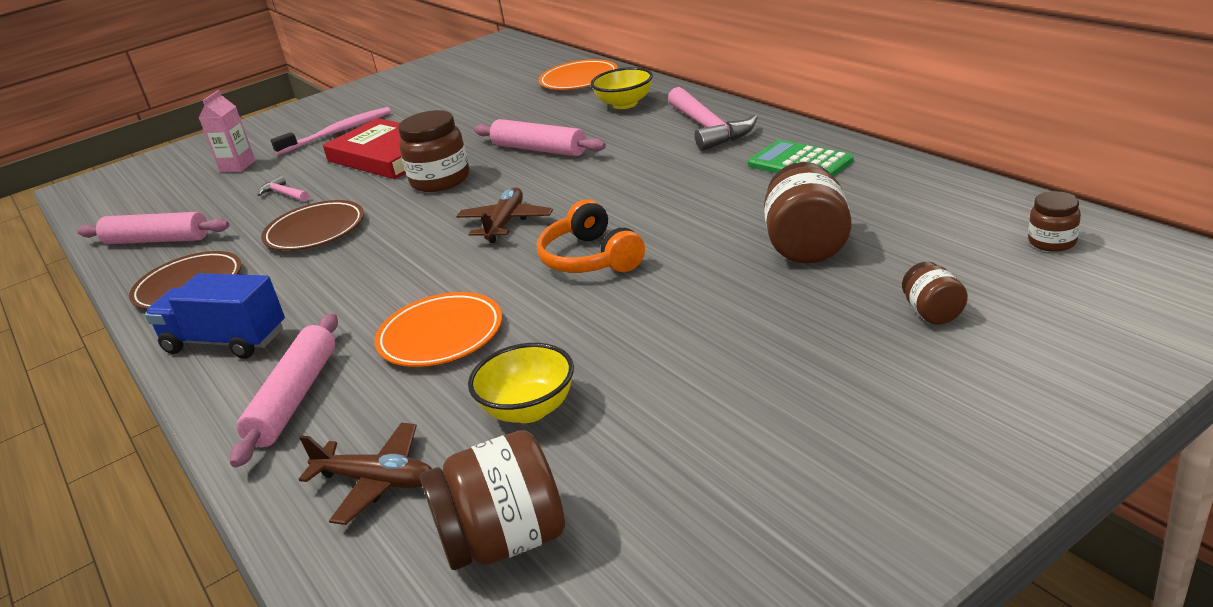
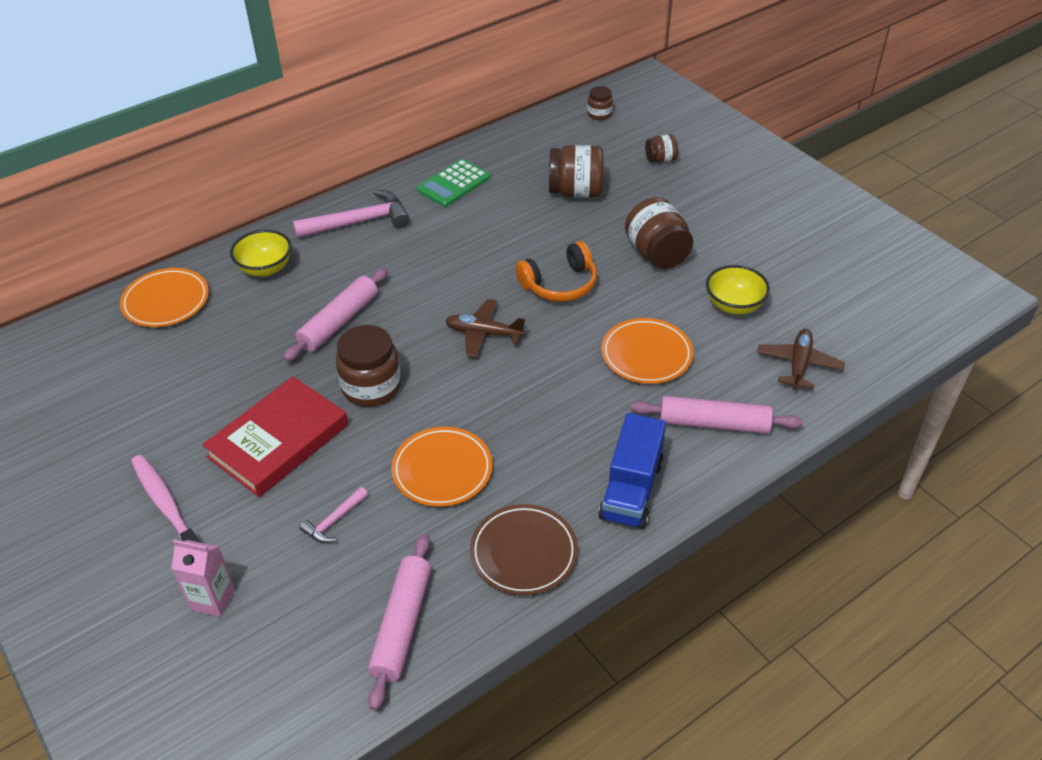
camera: 95 degrees left, 15 degrees up
brown plate [261,200,364,251] -> orange plate [391,427,493,507]
brown jar [420,430,565,570] -> brown jar moved to [625,197,693,269]

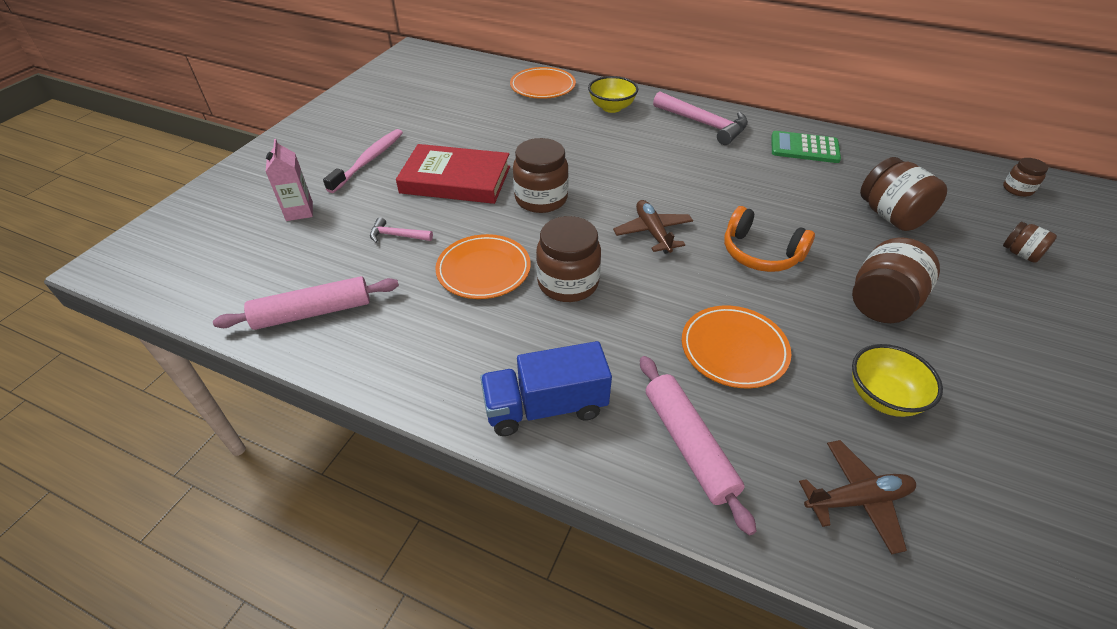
camera: 60 degrees right, 0 degrees up
pink rolling pin [283,268,388,361] -> none
brown plate [470,504,578,596] -> none
none -> brown jar [536,216,601,302]

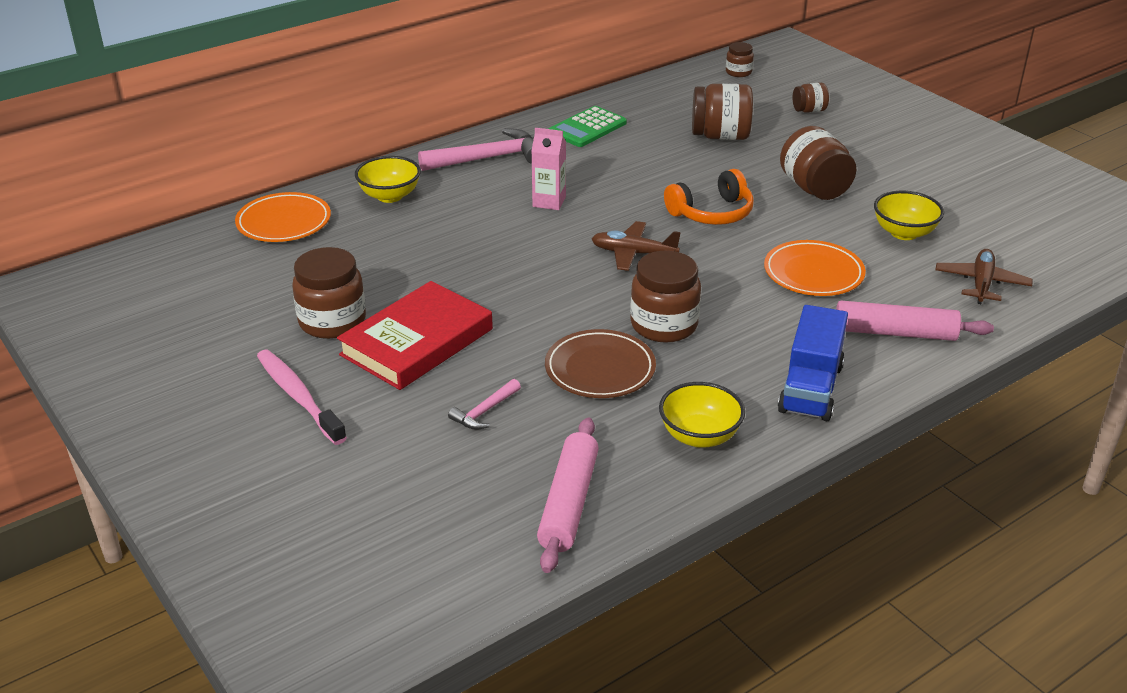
camera: 60 degrees left, 10 degrees down
pink carton [266,139,313,221] -> pink carton moved to [531,128,566,210]
orange plate [435,234,531,299] -> brown plate [545,329,656,398]
brown jar [513,138,569,213] -> brown jar moved to [292,247,366,339]
none -> yellow bowl [659,382,745,448]

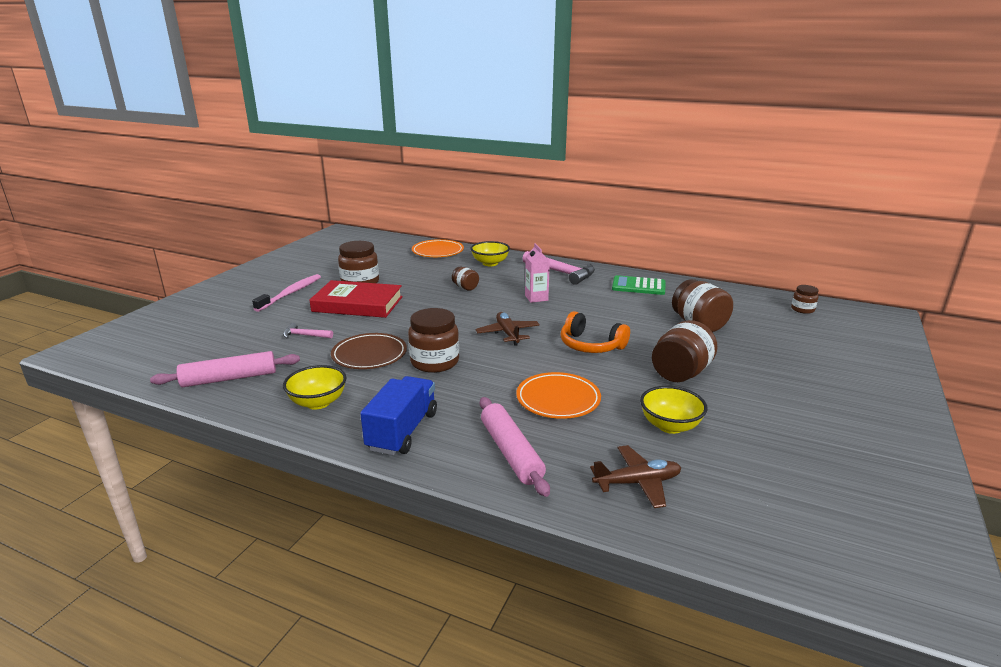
camera: 60 degrees right, 10 degrees down
blue truck [778,305,848,421] -> blue truck turned 120 degrees clockwise [360,376,437,455]
brown jar [793,83,829,113] -> brown jar moved to [452,267,479,291]

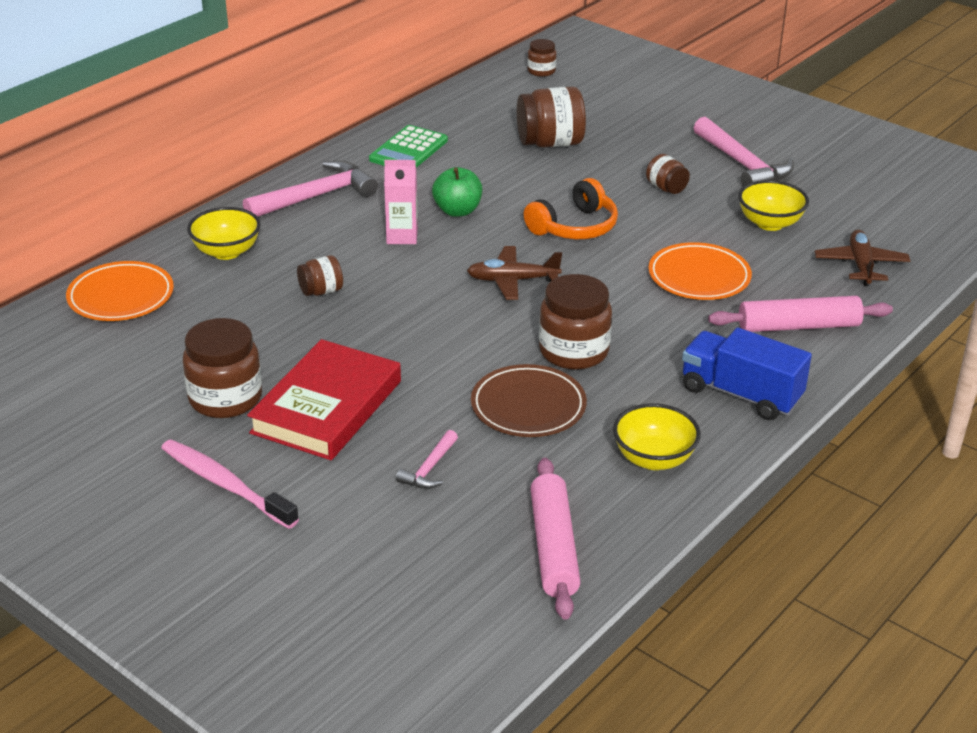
camera: 75 degrees left, 10 degrees up
brown jar [652,320,717,382] -> brown jar [646,154,690,194], size x0.54
none -> green apple [432,167,482,217]
none -> pink hammer [694,117,794,187]

